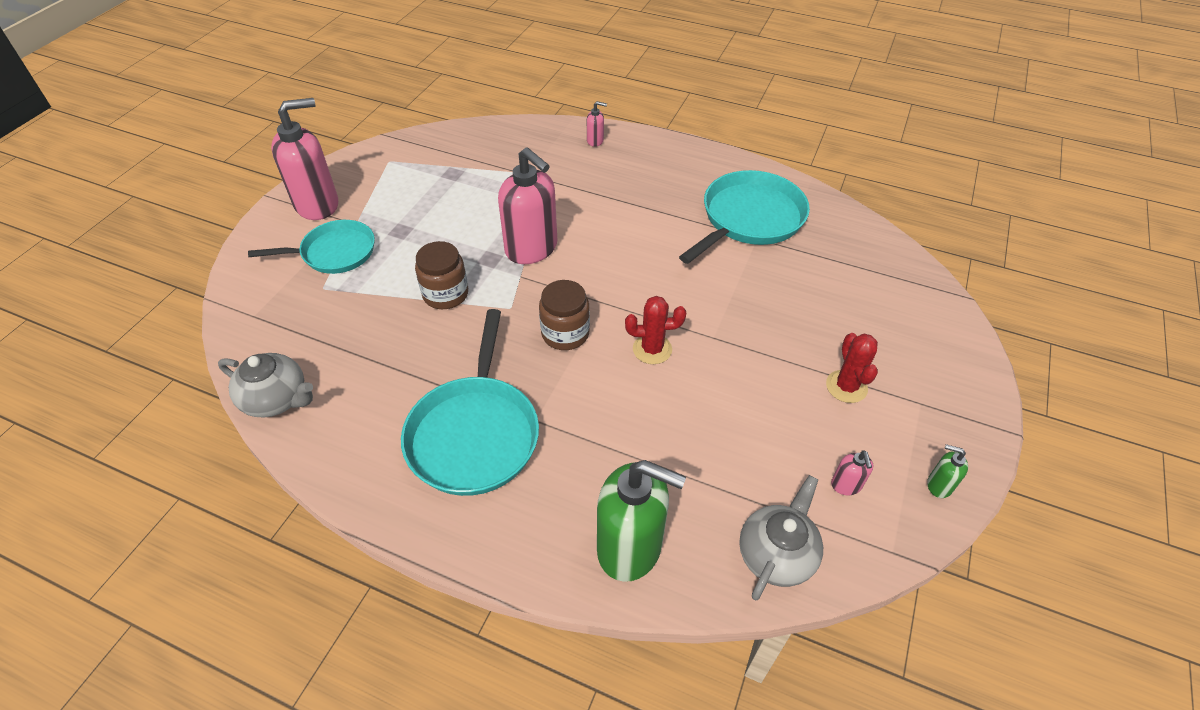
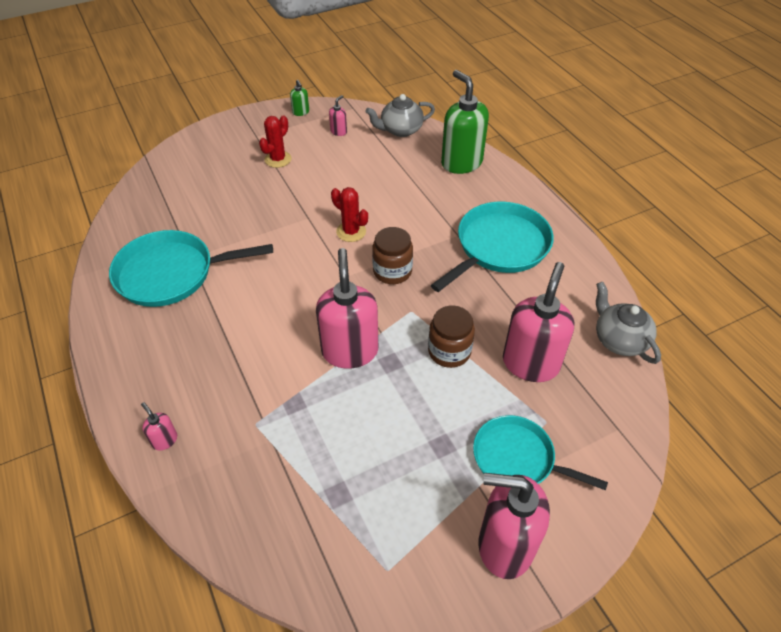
camera: 140 degrees left, 0 degrees up
none -> pink soap dispenser [503,262,575,382]

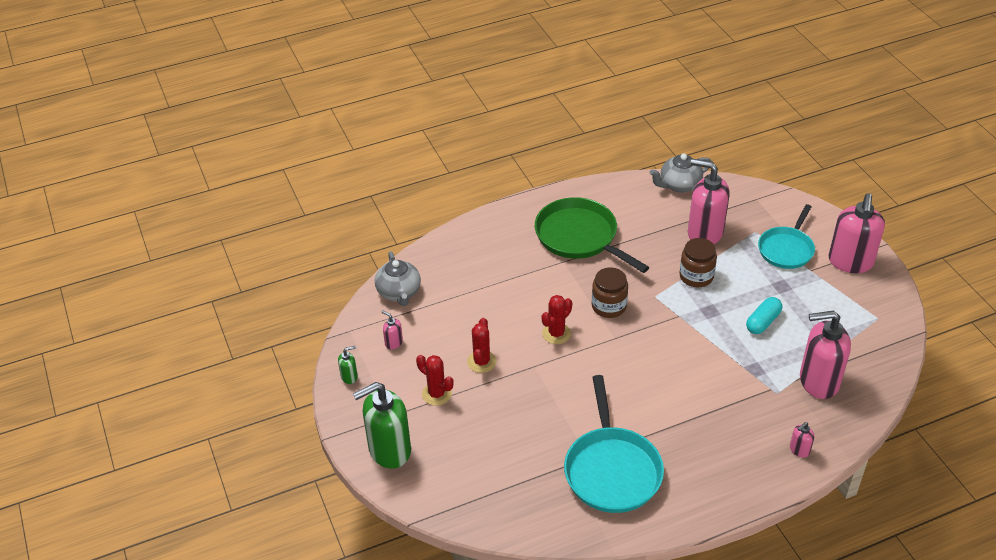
camera: 85 degrees left, 5 degrees down
pink soap dispenser [316,248,378,369] -> pink soap dispenser moved to [800,311,851,399]
turquoise pan [431,202,554,292] -> green pan [535,197,649,273]
green soap dispenser [441,70,489,174] -> green soap dispenser moved to [353,382,411,469]
none -> red cactus [467,318,496,373]
none -> turquoise capsule [746,297,782,334]

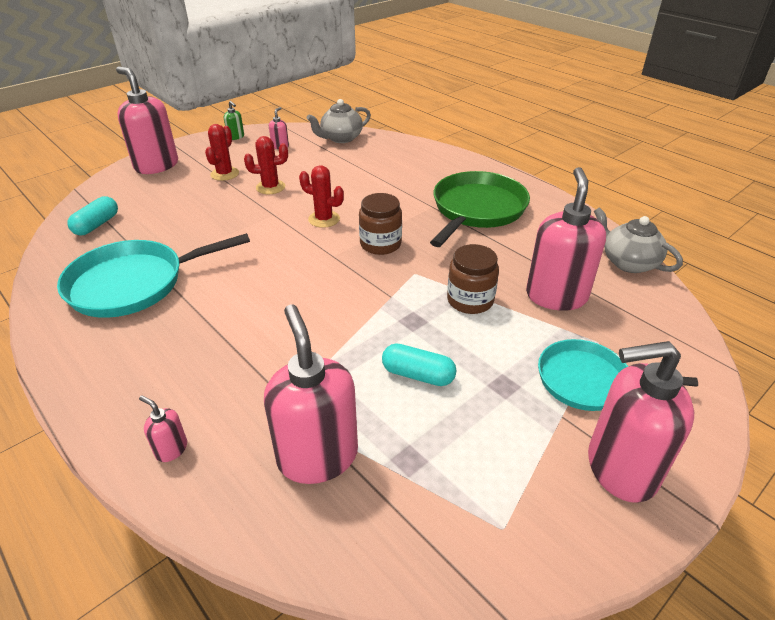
camera: 70 degrees right, 5 degrees down
green soap dispenser [353,382,411,469] -> pink soap dispenser [116,66,178,174]
none -> turquoise capsule [68,196,118,235]

